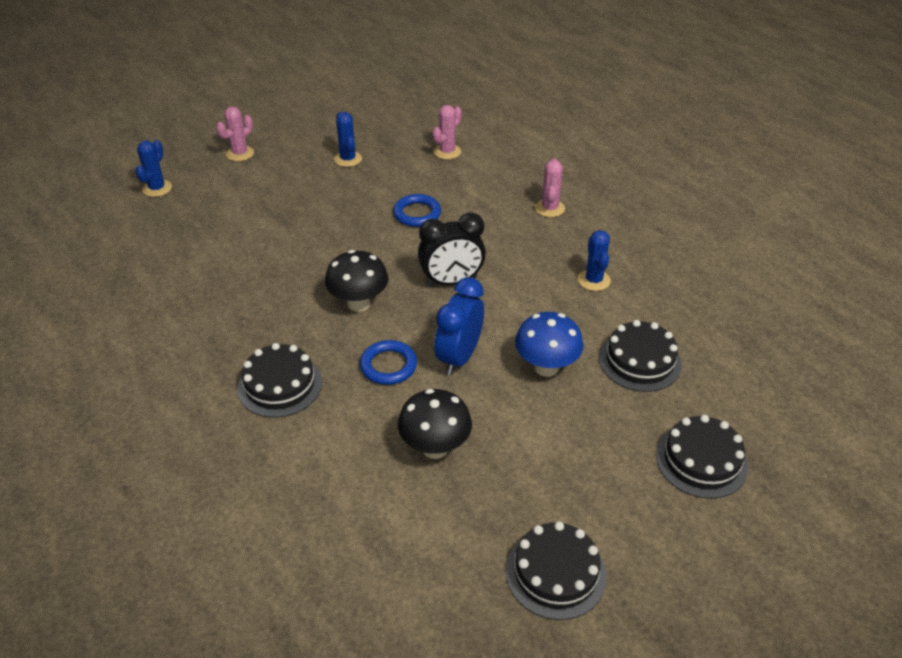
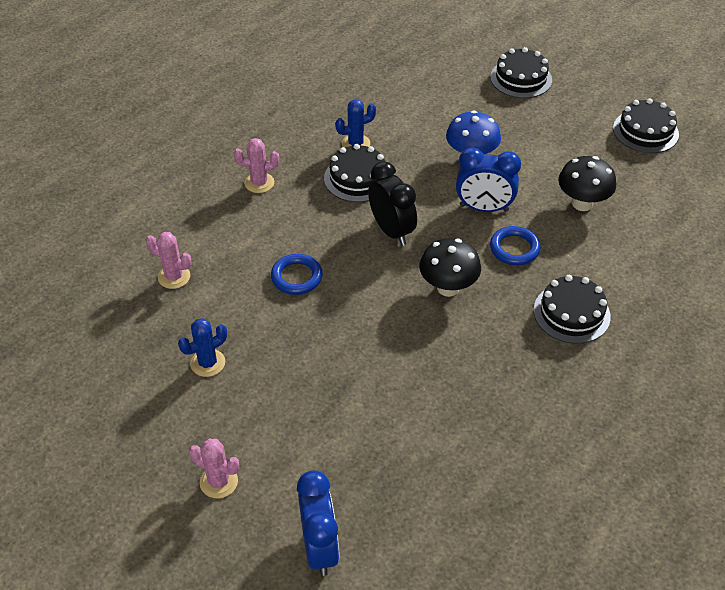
camera: 105 degrees left, 5 degrees up
blue cactus [135,140,172,197] -> blue clock [297,470,340,576]
black cake [599,320,682,392] -> black cake moved to [324,144,385,202]

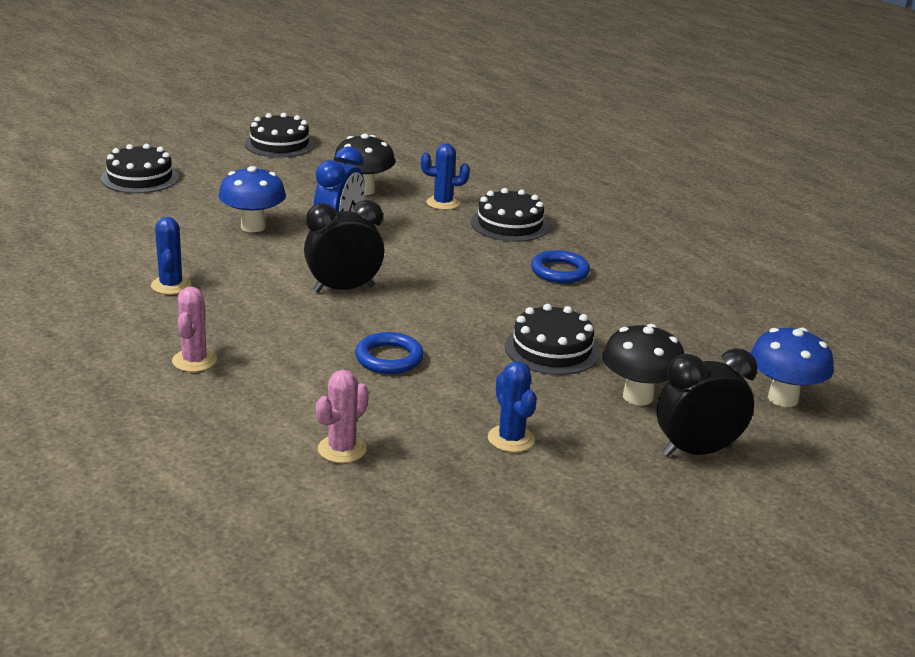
camera: 80 degrees left, 20 degrees down
pink cactus [189,439,239,498] -> black clock [657,348,757,457]
blue clock [297,470,340,576] -> blue mushroom [751,328,834,407]
black cake [324,144,385,202] -> black cake moved to [505,304,600,375]
black mushroom [419,238,481,297] -> black mushroom moved to [602,324,684,406]
blue ring [490,226,541,265] -> blue ring moved to [531,250,590,283]
none -> blue cactus [421,143,470,210]

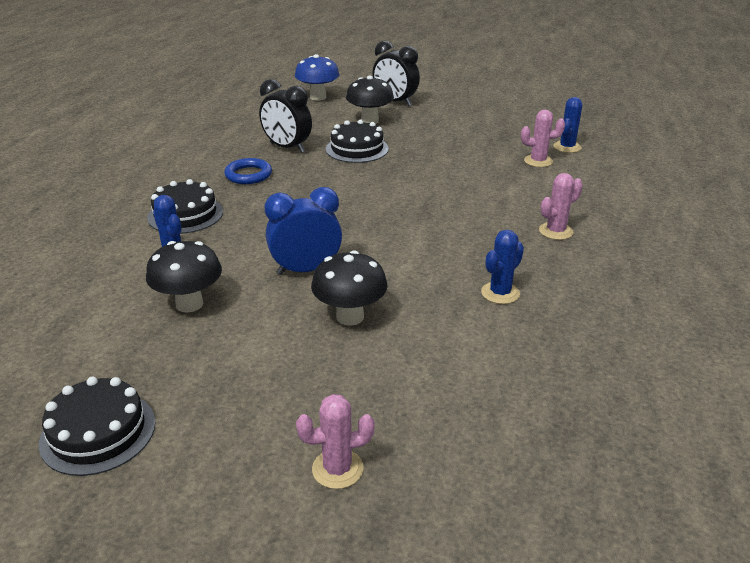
camera: 125 degrees left, 5 degrees up
black cake [101,144,179,193] -> pink cactus [296,394,375,489]
blue mushroom [218,166,286,232] -> black mushroom [311,250,387,326]
black clock [304,200,385,293] -> black clock moved to [259,79,312,153]
blue ring [355,332,424,374] -> none
blue cactus [488,361,537,452] -> blue cactus moved to [553,97,582,153]

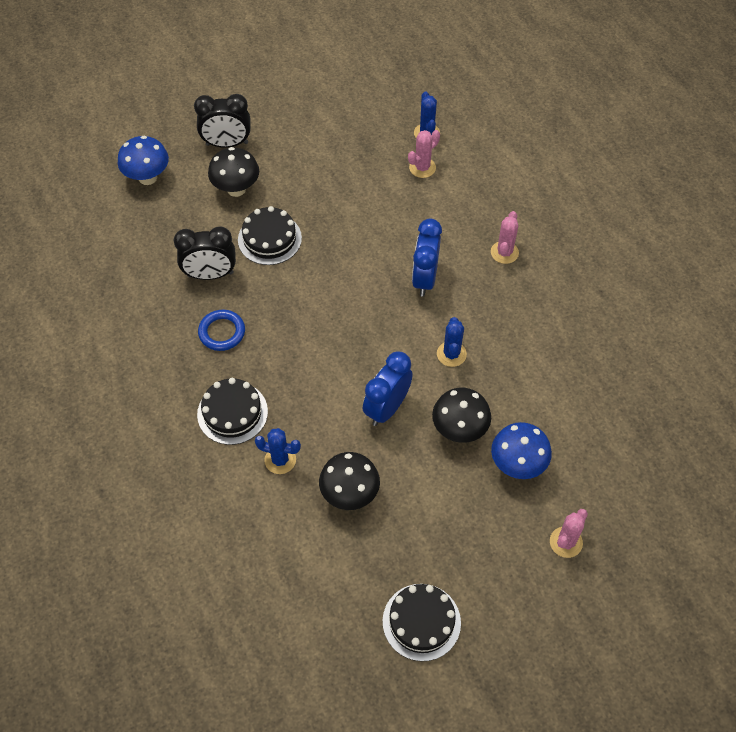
camera: 40 degrees left, 25 degrees up
blue cactus [481,230,524,304] -> blue cactus moved to [437,317,467,367]
none -> blue clock [412,219,442,296]
none -> blue mushroom [491,422,552,479]

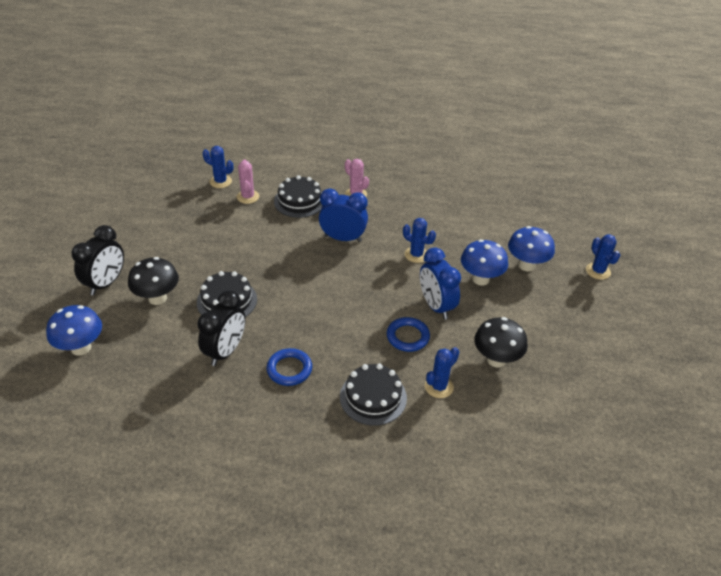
camera: 60 degrees left, 15 degrees down
black cake [383,584,461,661] -> black cake moved to [274,175,322,218]
blue clock [412,219,442,296] -> blue clock turned 150 degrees clockwise [319,189,368,242]
black mushroom [432,388,491,443] -> blue mushroom [461,239,508,285]
pink cactus [550,509,588,558] -> blue cactus [586,234,620,280]
none -> blue ring [387,317,430,352]

